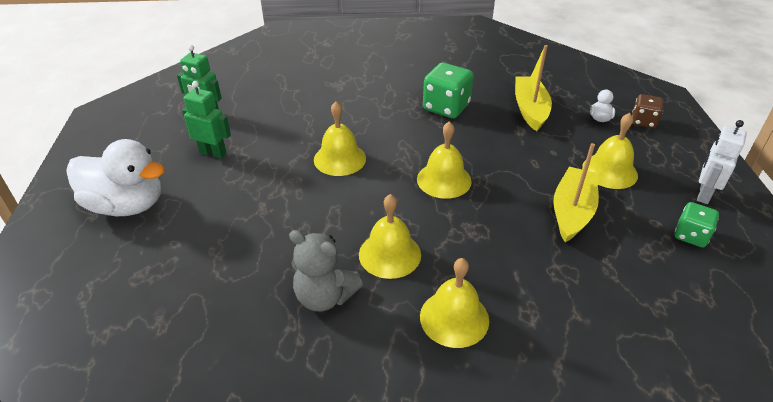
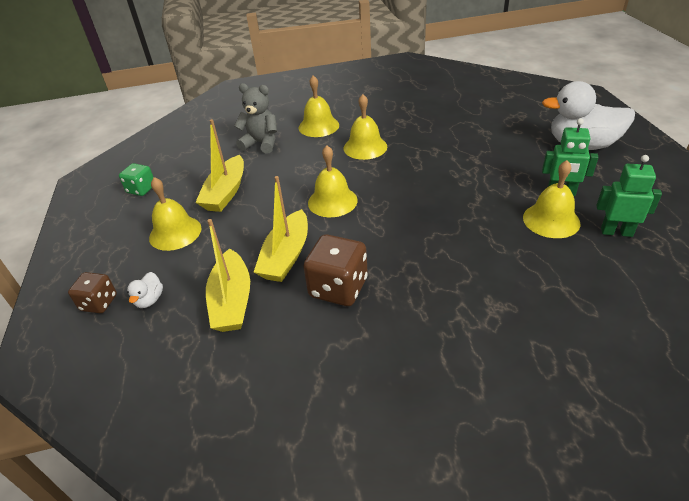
camera: 175 degrees right, 0 degrees up
grey teddy bear [289,230,363,311] -> grey teddy bear moved to [234,83,277,153]
yellow bell [314,101,366,176] -> yellow bell moved to [523,160,580,238]
green dice [423,63,473,118] -> brown dice [303,234,368,306]
white robot [697,120,747,204] -> none
none -> yellow boat [254,176,308,282]

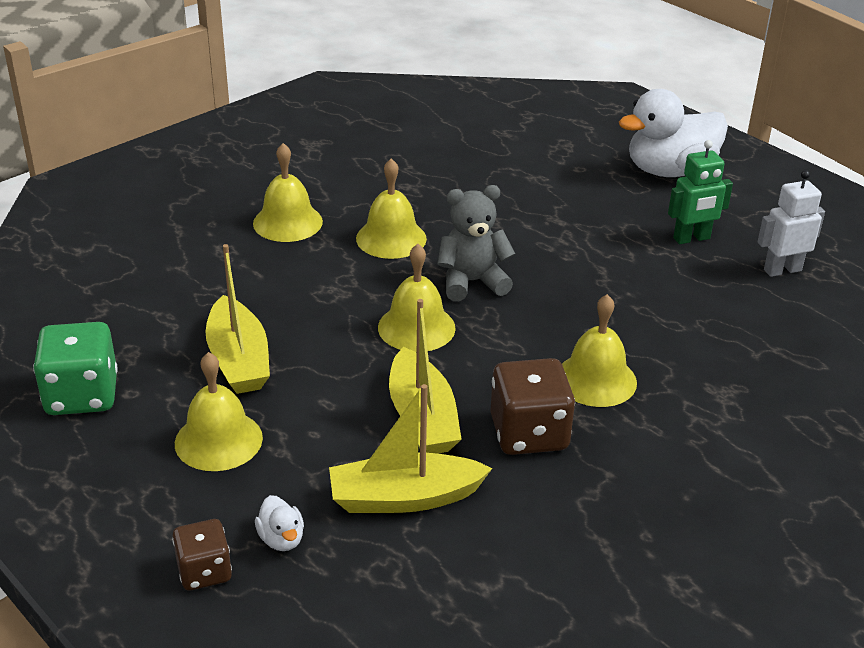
camera: 35 degrees left, 5 degrees down
green dice [119,163,154,196] -> green dice [33,322,118,415], size x1.63
yellow boat [206,219,250,332] -> yellow boat turned 120 degrees clockwise [329,384,492,513]
grey teddy bear [234,83,277,153] -> grey teddy bear moved to [438,185,515,301]
yellow bell [523,160,580,238] -> yellow bell moved to [562,294,637,407]
green robot [596,155,662,237] -> white robot [757,170,825,277]

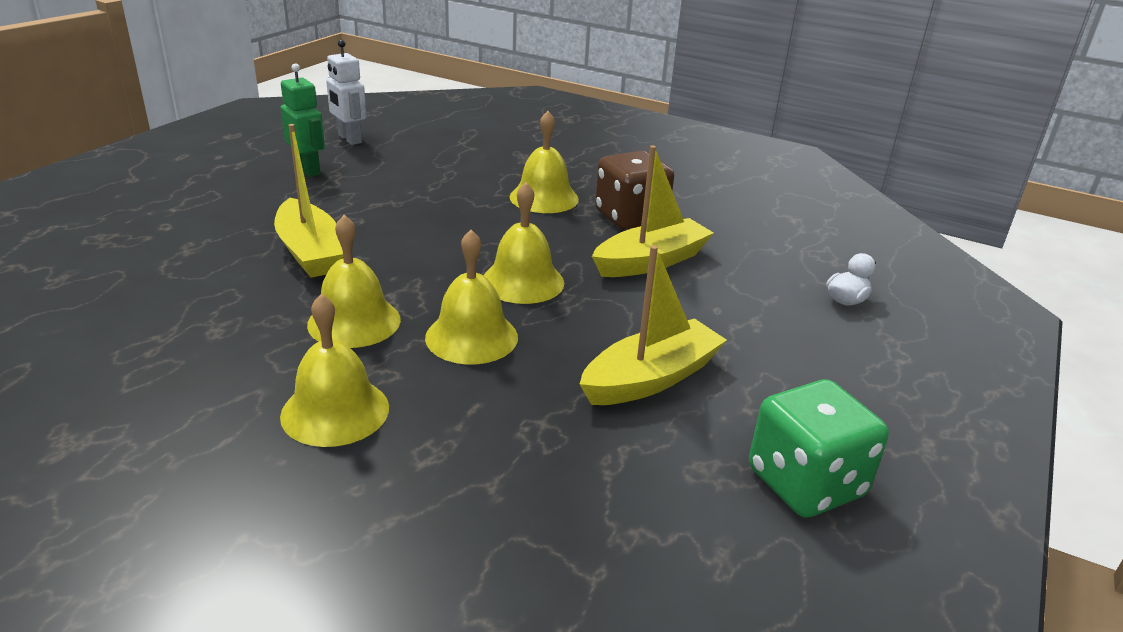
camera: 110 degrees left, 5 degrees down
brown dice [172,519,232,590] -> none
yellow bell [175,352,263,471] -> yellow bell moved to [425,230,518,364]
yellow boat [329,384,492,513] -> yellow boat moved to [274,124,343,278]
grey teddy bear [438,185,515,301] -> none
white duck [619,89,728,177] -> none

